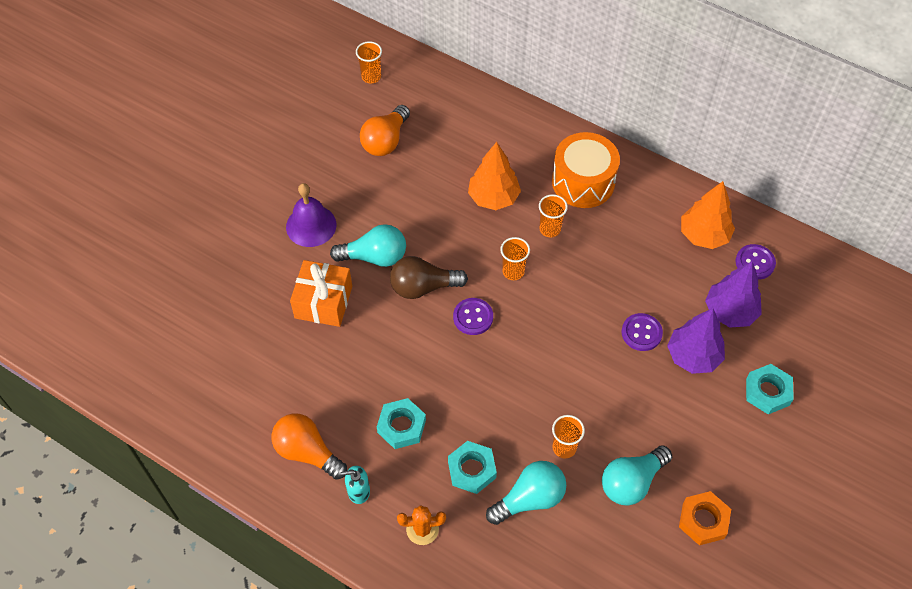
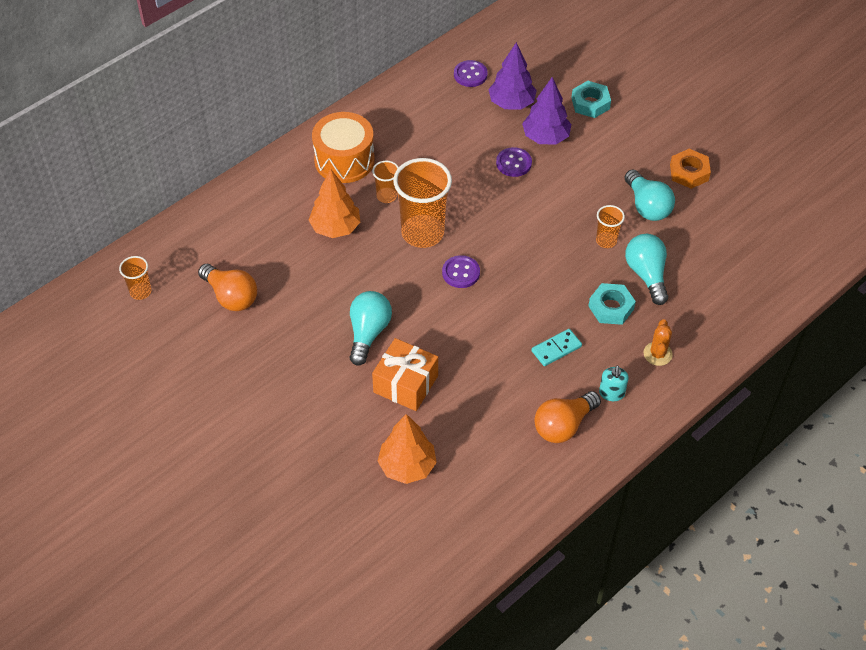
camera: 75 degrees left, 5 degrees down
purple bell [286,183,336,247] -> none
turquoise nut [377,398,426,449] -> turquoise domino [531,329,582,366]
brown light bulb [390,256,468,299] -> none
orange cup [500,237,530,280] -> orange cup [393,158,452,248], size x2.05
orange tree [681,181,735,249] -> orange tree moved to [378,414,437,484]

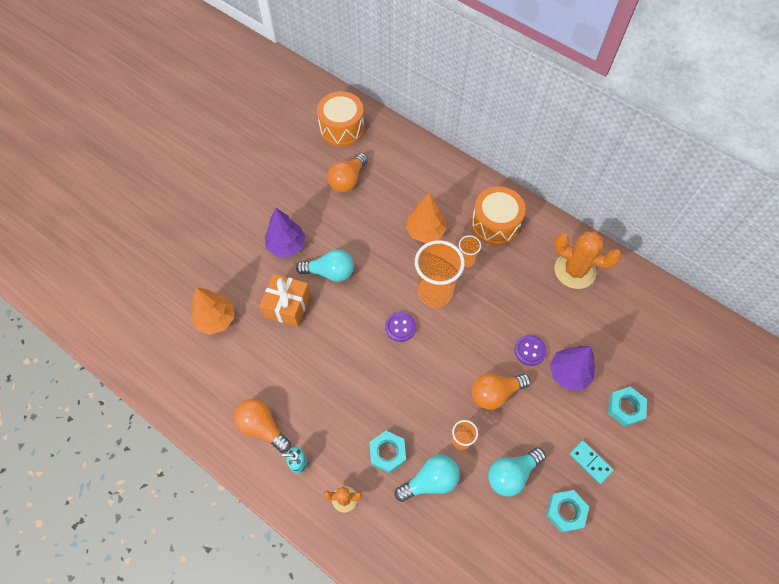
camera: 80 degrees right, 10 degrees up
orange cup [119,256,151,300] -> orange drum [317,91,364,147]
purple button [454,60,488,87] -> none
purple tree [488,42,537,110] -> purple tree moved to [265,208,306,257]
turquoise domino [531,329,582,366] -> turquoise domino moved to [570,440,613,484]
orange nut [670,149,711,189] -> turquoise nut [546,490,589,533]
none -> orange light bulb [471,374,531,410]
none -> orange cactus [554,231,622,289]

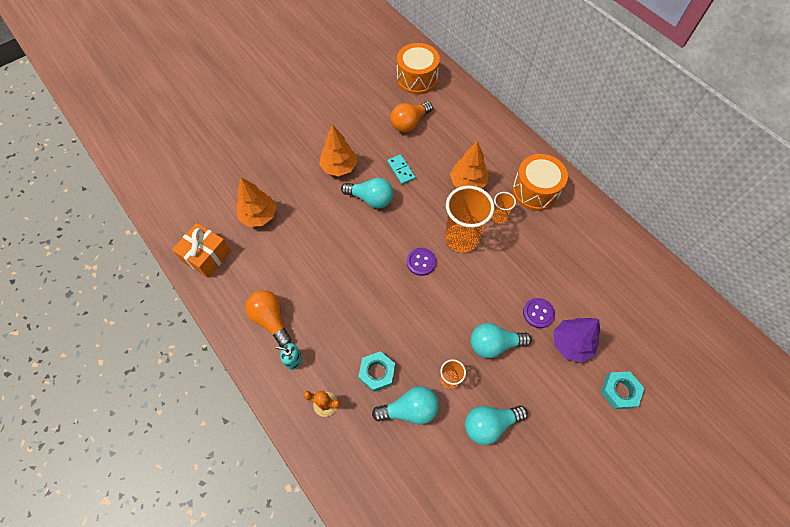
camera: 15 degrees right, 0 degrees up
orange gift [259,274,311,327] -> orange gift moved to [172,223,231,278]
purple tree [265,208,306,257] -> orange tree [319,124,357,176]
orange light bulb [471,374,531,410] -> turquoise light bulb [471,323,532,358]
turquoise nut [546,490,589,533] -> none
orange cactus [554,231,622,289] -> none
turquoise domino [570,440,613,484] -> turquoise domino moved to [387,154,416,185]

